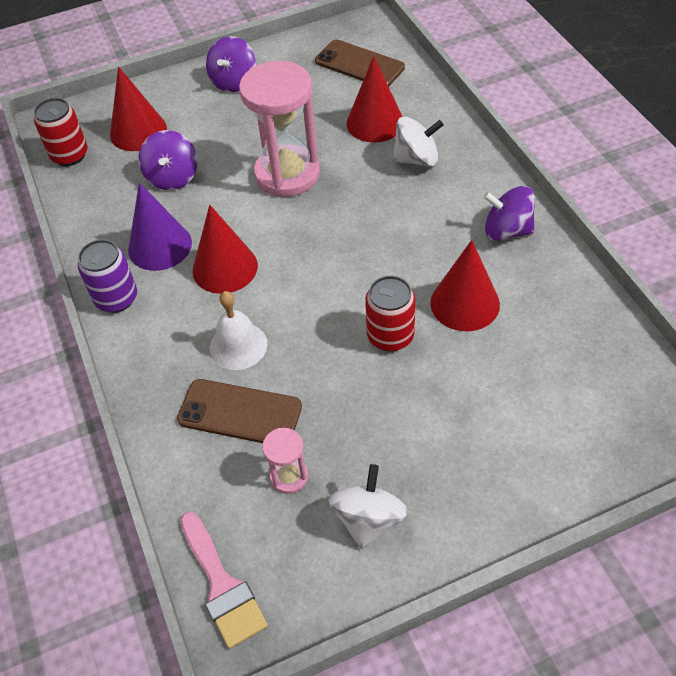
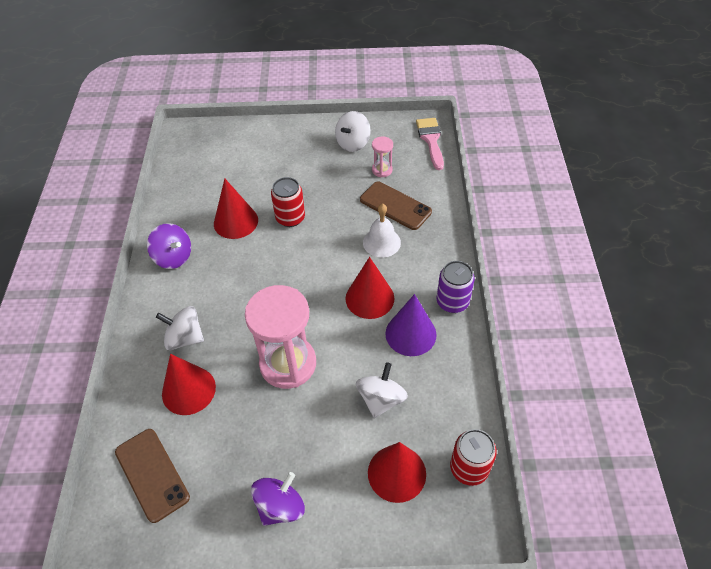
camera: 160 degrees left, 0 degrees up
purple spinning top [139,130,197,190] -> white spinning top [356,362,408,418]

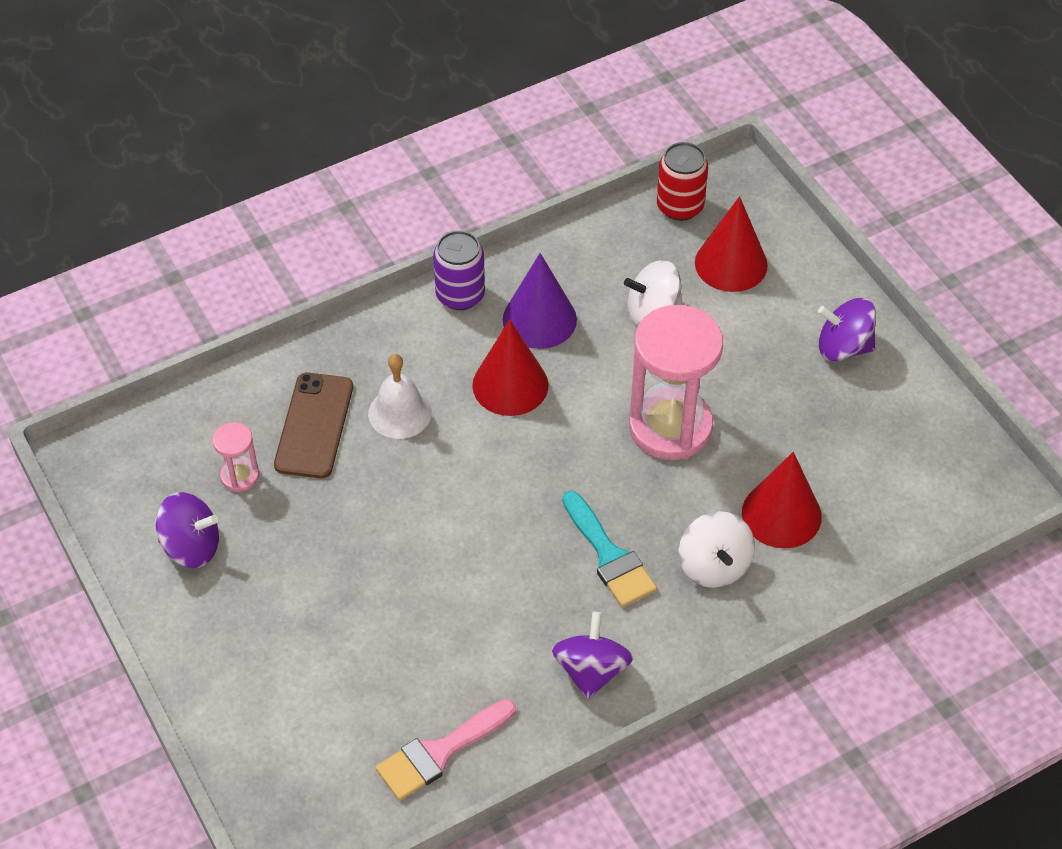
camera: 120 degrees left, 0 degrees up
brown phone [115,429,190,523] -> none
red cone [214,179,258,239] -> none
red can [271,177,305,227] -> none
white spinning top [335,111,371,152] -> purple spinning top [156,492,219,568]
pink brush [416,118,444,170] -> pink brush moved to [376,699,516,801]
none -> turquoise brush [562,491,657,607]

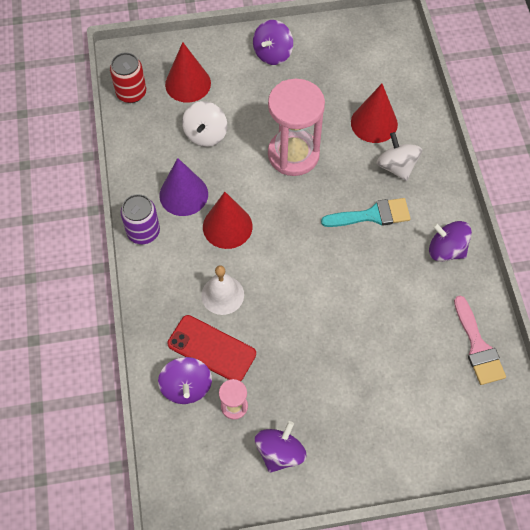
camera: 70 degrees left, 10 degrees up
brown phone [274,373,353,478] -> red phone [168,315,256,381]
white spinning top [679,511,755,588] -> white spinning top turned 120 degrees counterclockwise [376,132,422,181]
none -> purple spinning top [158,357,212,404]

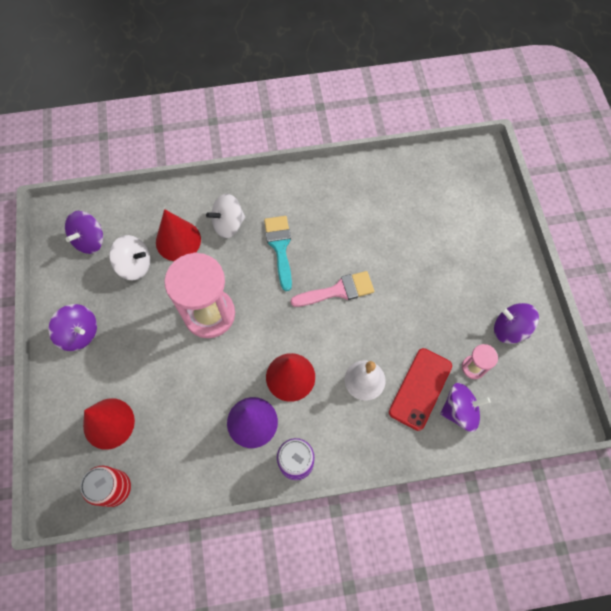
camera: 90 degrees left, 5 degrees up
white spinning top [182,101,227,147] -> white spinning top moved to [109,235,150,281]
purple spinning top [429,221,472,261] -> purple spinning top moved to [65,211,103,254]
pink brush [454,296,506,385] -> pink brush moved to [290,271,374,307]

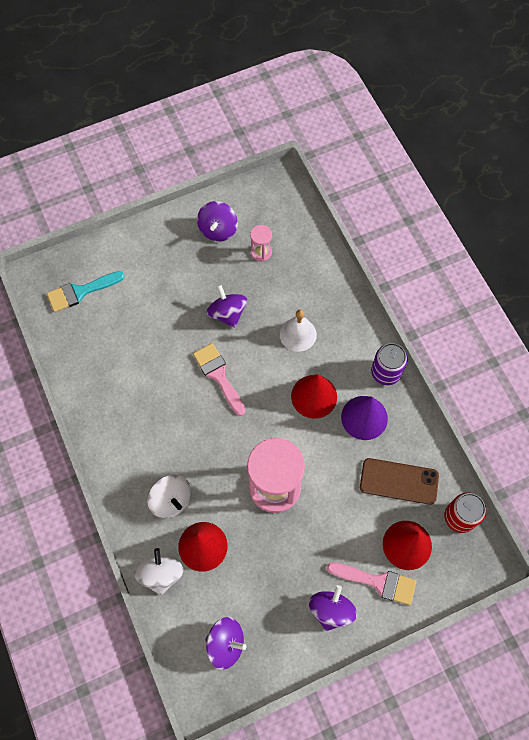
camera: 105 degrees left, 0 degrees up
white spinning top [109,235,150,281] -> white spinning top moved to [134,548,184,595]
turquoise brush [264,216,292,291] -> turquoise brush moved to [47,271,125,312]
red phone [389,348,452,431] -> none
purple spinning top [440,383,490,432] -> purple spinning top moved to [206,284,247,328]
none -> pink brush [327,562,416,605]
none -> brown phone [360,458,439,505]

